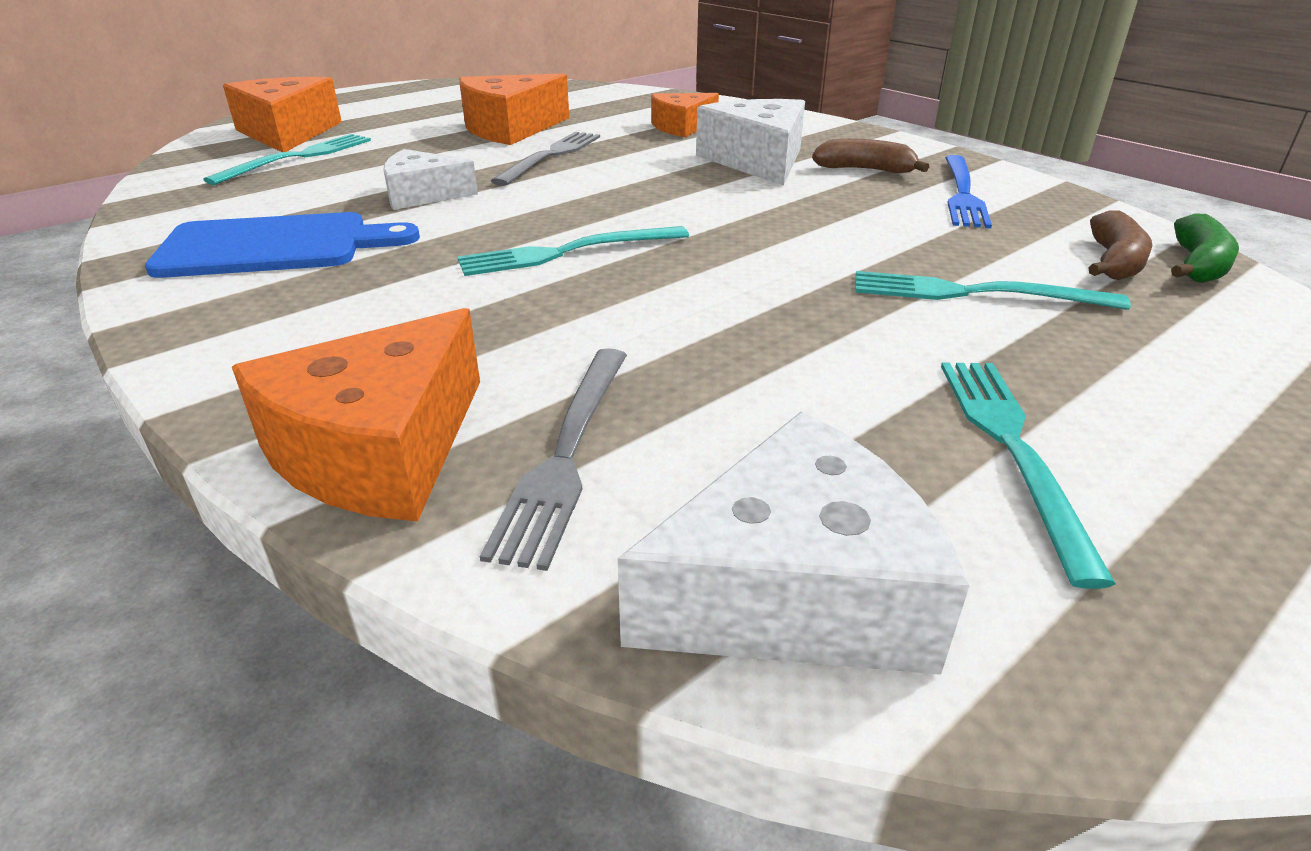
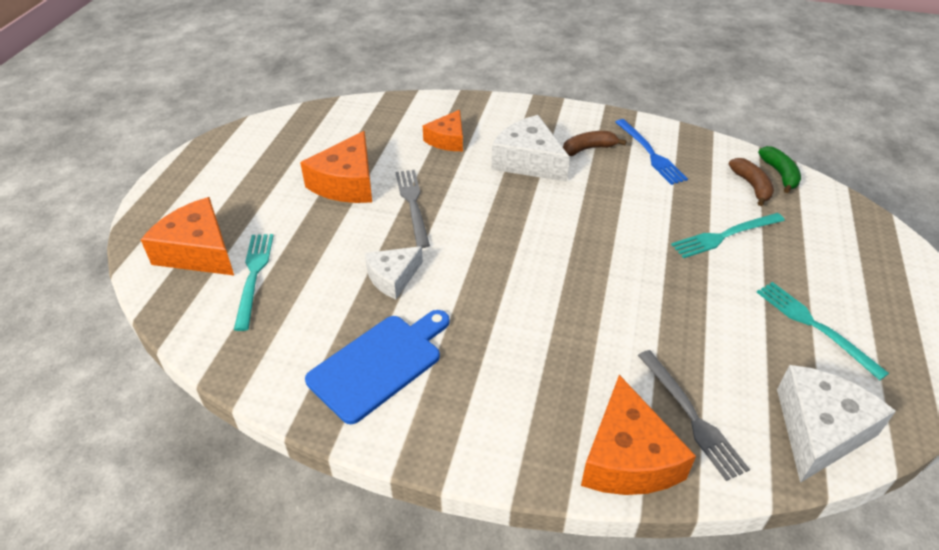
camera: 35 degrees left, 10 degrees up
turquoise fork [458,226,689,276] -> none

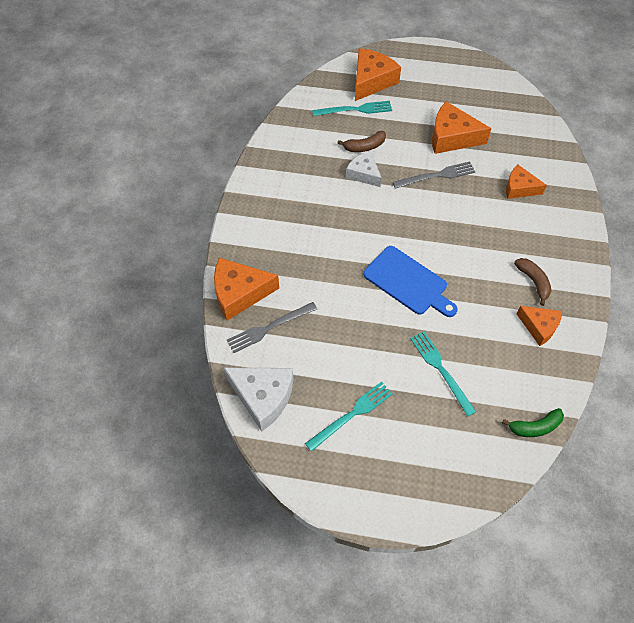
camera: 85 degrees right, 15 degrees up
blue cutting board [305,310,450,424] -> blue cutting board moved to [364,246,458,317]
white cheese [491,115,570,182] -> none
blue fork [615,119,688,185] -> orange cheese [516,306,562,346]
brown banana [729,158,774,206] -> brown banana moved to [338,131,386,152]

